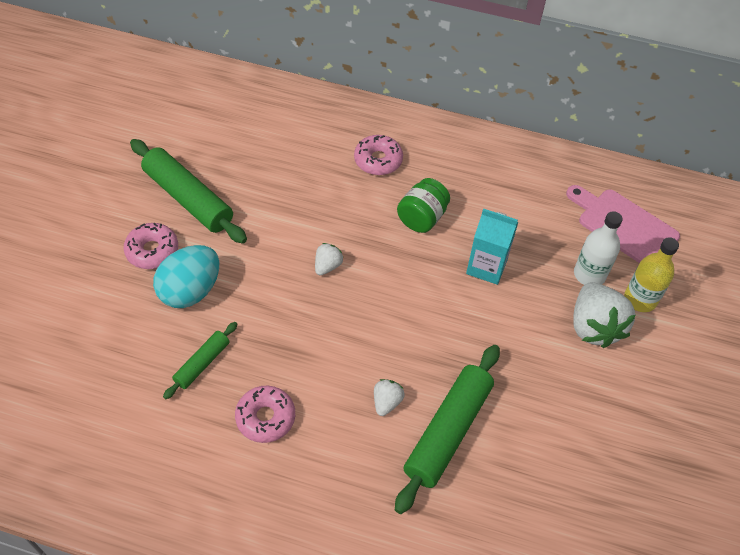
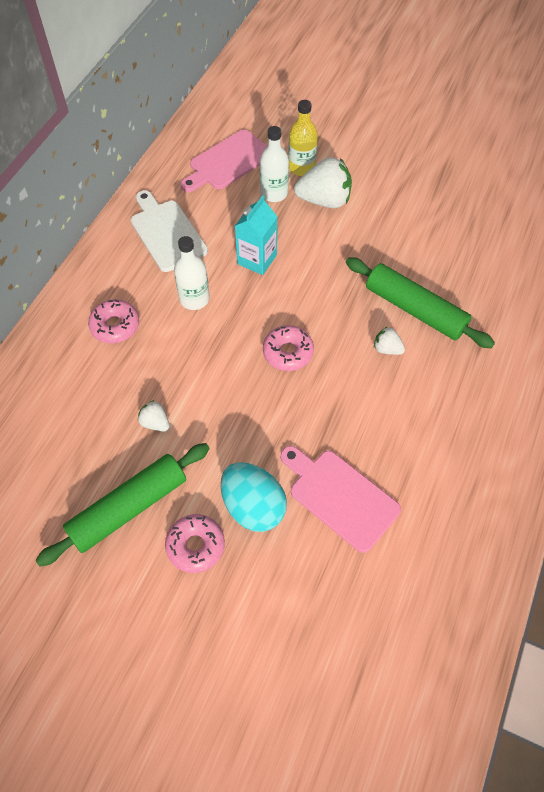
camera: 80 degrees left, 5 degrees up
green rolling pin [163,322,238,399] -> pink cutting board [281,446,401,553]
pink donut [235,386,295,443] -> pink donut moved to [263,325,314,371]
white strawberry [315,243,343,276] -> white strawberry moved to [138,400,170,432]
green jar [397,178,450,233] -> white bottle [174,236,210,310]
none -> white cutting board [131,190,208,272]

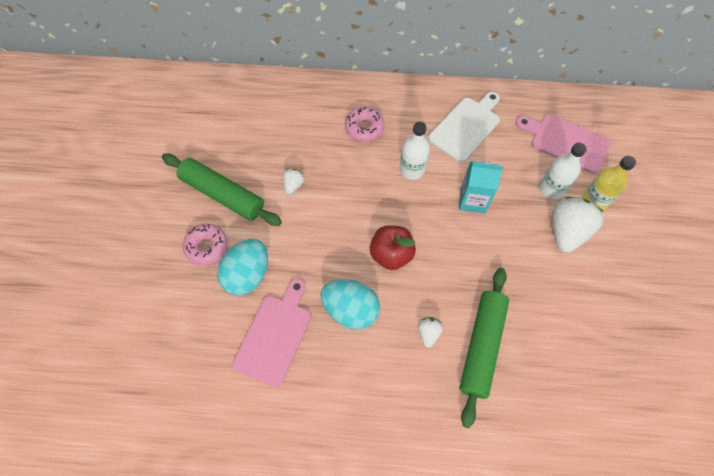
camera: 70 degrees right, 5 degrees up
pink donut [263,325,314,371] -> red apple [370,225,416,270]
white strawberry [294,157,352,208] -> white strawberry turned 135 degrees counterclockwise [552,197,604,253]
none -> turquoise egg [321,279,380,329]

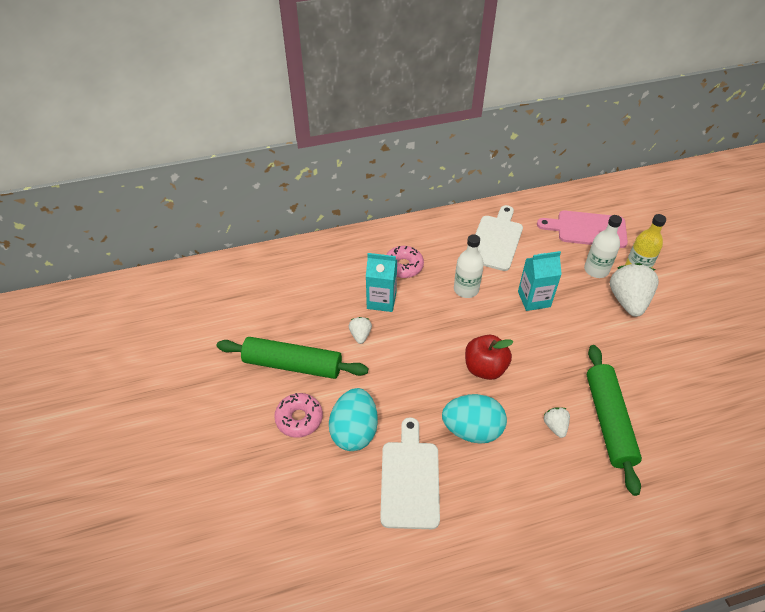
camera: 20 degrees left, 15 degrees down
pink cutting board [232,279,311,387] -> white cutting board [380,417,440,529]
none -> turquoise carton [366,253,397,312]

